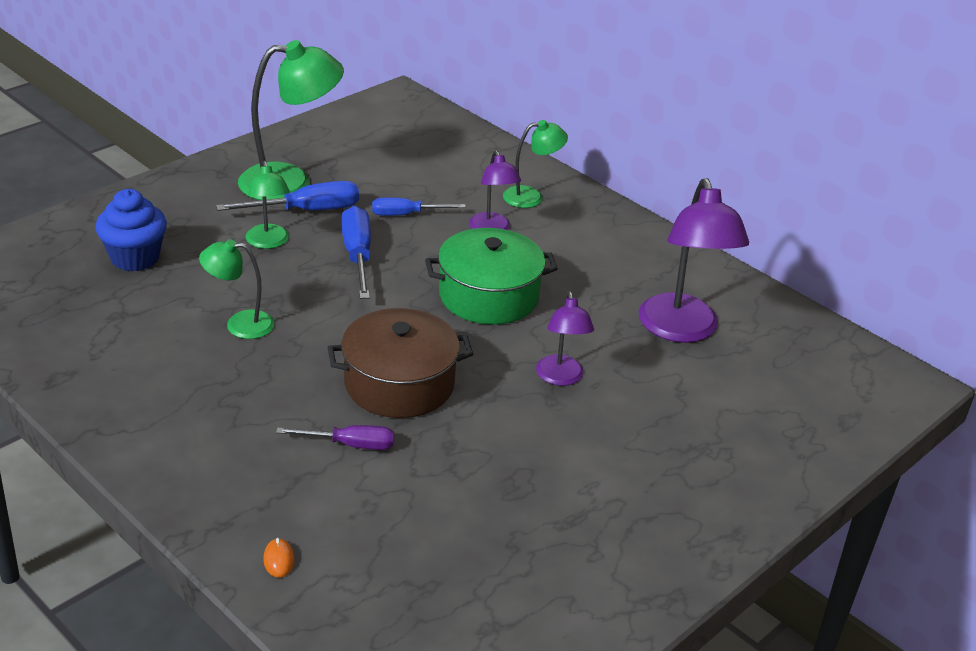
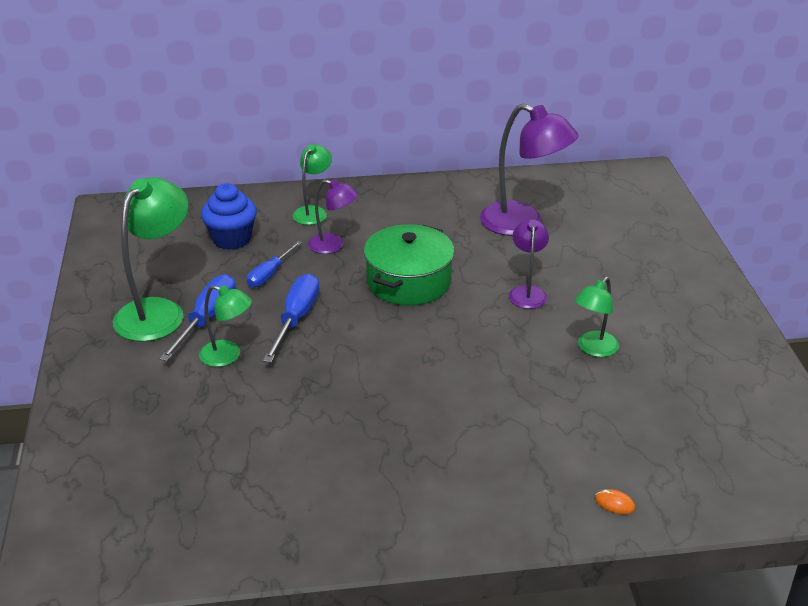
camera: 50 degrees left, 0 degrees up
blue cupcake [95,189,167,272] -> blue cupcake moved to [201,183,257,250]
green lamp [199,239,274,339] -> green lamp moved to [575,277,619,357]
purple screwdriver [276,425,394,450] -> none
brown pot [327,308,473,418] -> none
blue screwdriver [342,206,371,299] -> blue screwdriver turned 75 degrees clockwise [263,274,319,363]
purple lamp [536,292,594,386] -> purple lamp turned 120 degrees counterclockwise [509,219,549,309]

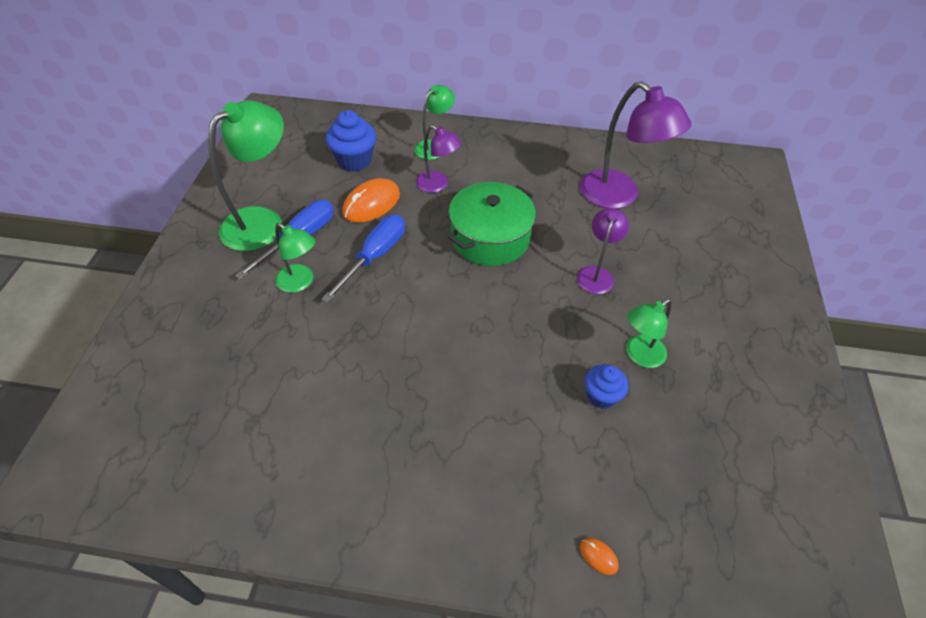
camera: 15 degrees right, 15 degrees up
blue screwdriver [247,241,302,288] -> orange mouse [342,178,400,223]
none -> blue cupcake [585,364,629,409]

